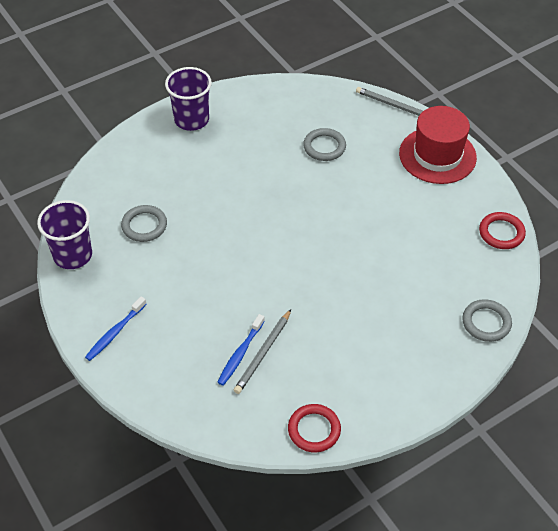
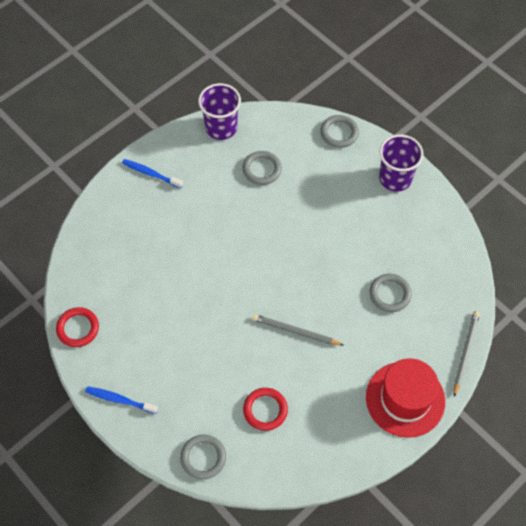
camera: 80 degrees right, 10 degrees up
blue toothbrush [217,314,265,386] -> blue toothbrush moved to [85,386,158,414]
grey pencil [234,309,291,394] -> grey pencil moved to [252,314,343,345]
red ring [479,212,526,249] -> red ring moved to [243,388,288,431]
none -> grey ring [321,115,359,148]

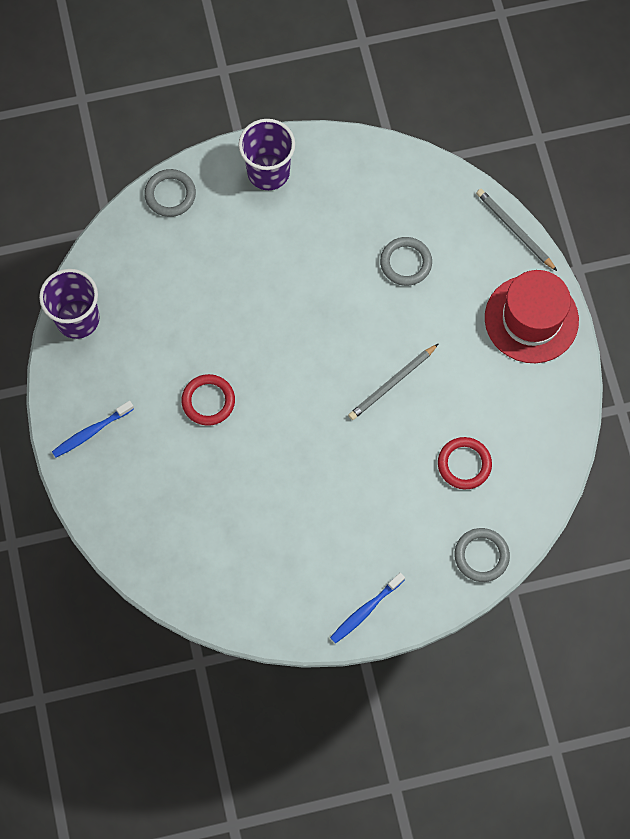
camera: 60 degrees left, 10 degrees up
red ring [56,307,99,347] -> red ring moved to [182,374,235,426]
grey ring [243,151,282,185] -> none

